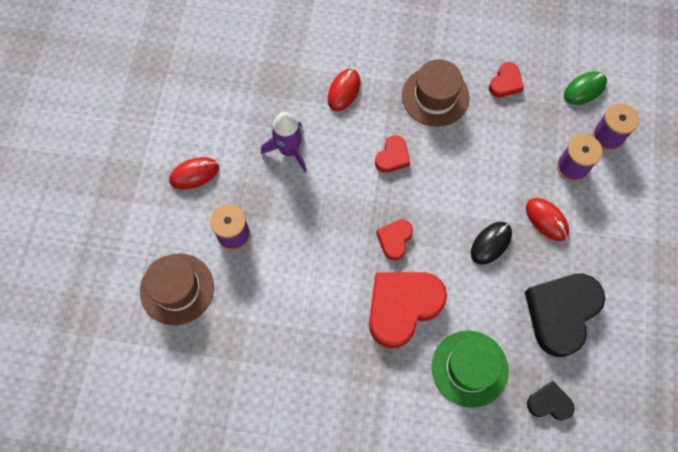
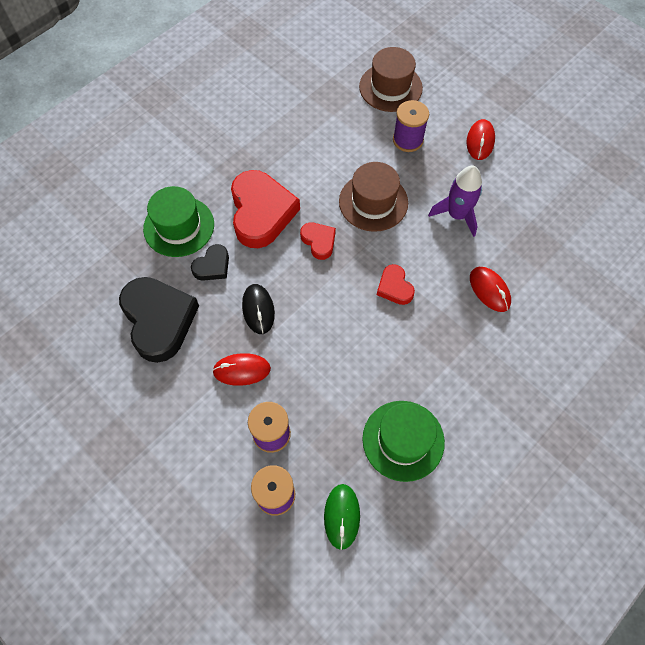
camera: 125 degrees right, 5 degrees down
brown hat [402,59,470,127] -> brown hat moved to [339,162,408,232]
red heart [489,62,524,98] -> green hat [362,401,445,482]
black heart [527,381,575,420] -> black heart moved to [191,244,229,281]

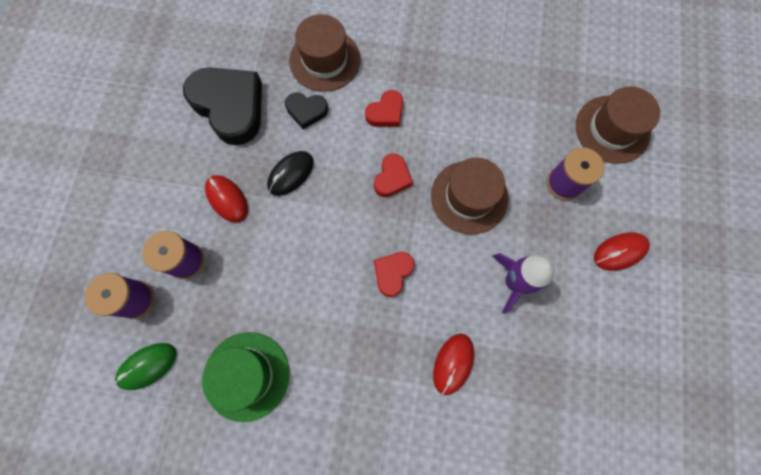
camera: 55 degrees right, 10 degrees up
black heart [119,277,199,363] -> black heart turned 75 degrees counterclockwise [183,67,262,145]
green hat [143,186,214,257] -> brown hat [289,14,361,92]
red heart [231,170,300,248] -> red heart [365,90,403,127], size x0.50

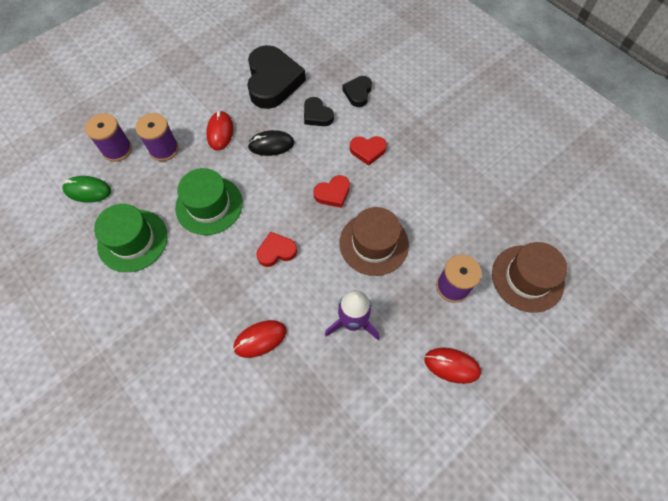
camera: 40 degrees right, 10 degrees down
brown hat [289,14,361,92] -> black heart [342,76,372,107]
none -> green hat [175,168,243,235]

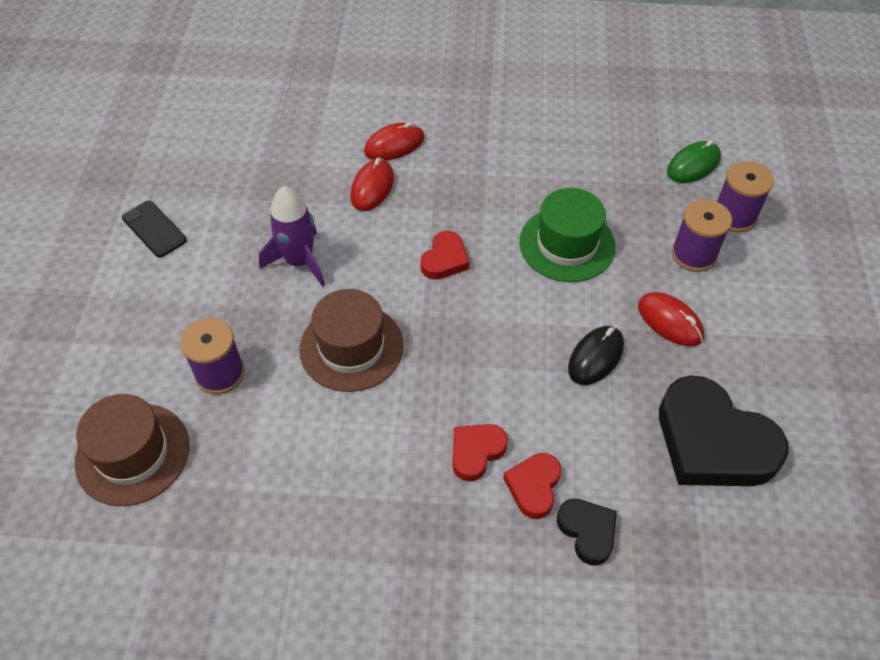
camera: 135 degrees right, 10 degrees down
green hat [94,204,168,272] -> none
black heart [304,97,334,126] -> none
red heart [314,175,350,208] -> red heart moved to [503,453,561,519]
red mouse [424,348,481,384] -> red mouse moved to [364,122,425,160]
none -> black phone [122,201,187,258]

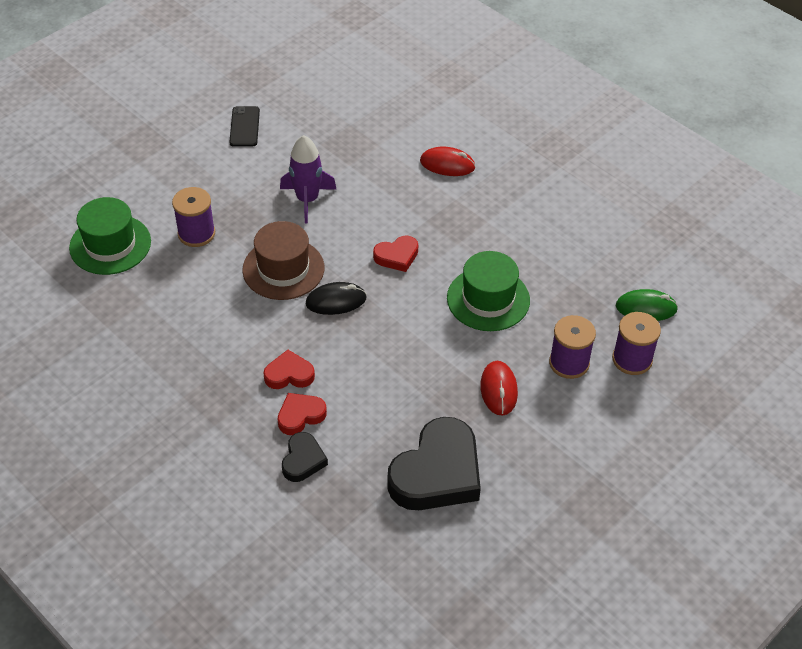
camera: 40 degrees right, 5 degrees down
brown hat [75,394,189,506] -> green hat [69,197,151,275]
red mouse [351,158,394,211] -> none
black mouse [568,326,624,385] -> black mouse moved to [306,282,367,315]
black heart [659,375,789,486] -> black heart turned 135 degrees counterclockwise [387,417,481,510]

